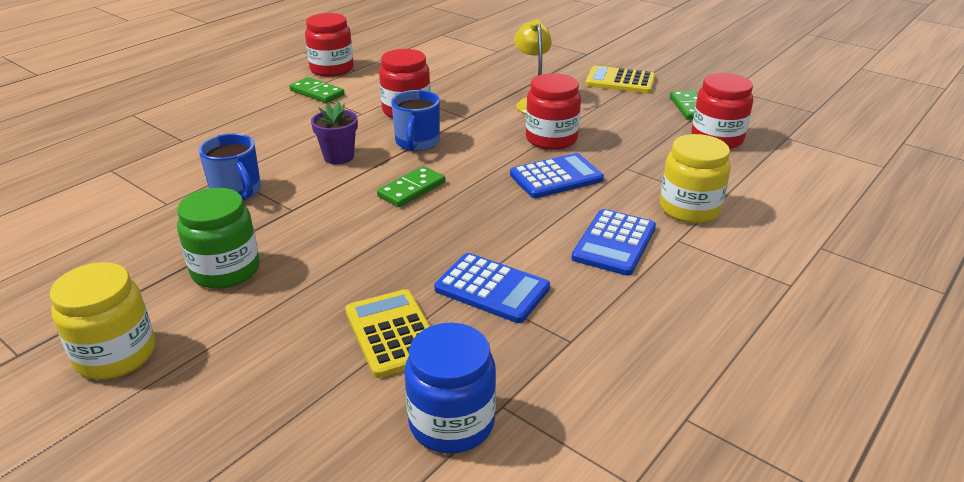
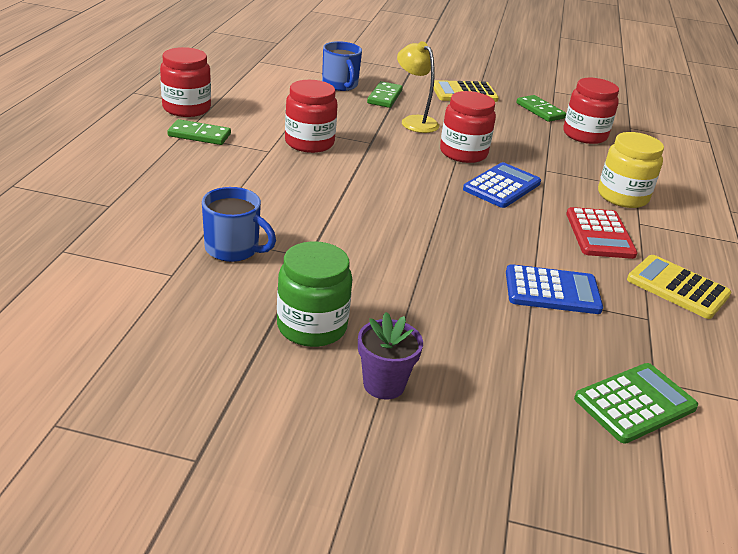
camera: 30 degrees left, 0 degrees up
yellow jar [50,262,155,379] -> none
purple flower pot [311,101,358,164] -> purple flower pot moved to [358,312,423,400]
yellow calculator [345,289,430,378] -> yellow calculator moved to [627,255,731,319]
green domino [377,166,445,207] -> green domino moved to [367,81,403,108]
blue mug [391,90,440,151] -> blue mug moved to [322,41,362,91]
blue jar [404,323,496,453] -> green calculator [574,363,698,444]
blue calculator [571,209,656,276] -> red calculator [566,207,638,259]

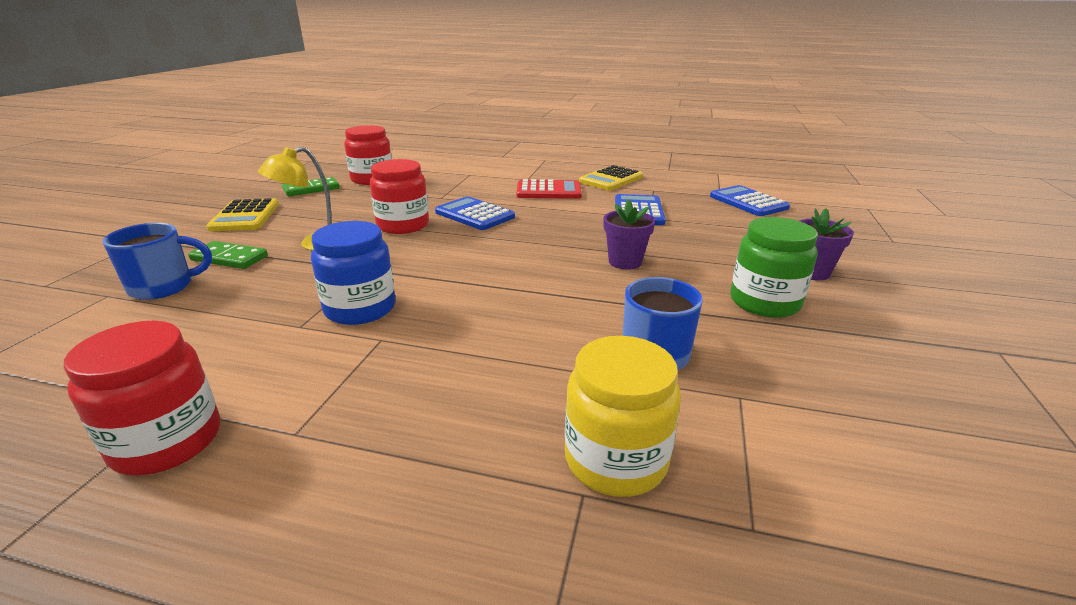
camera: 85 degrees left, 5 degrees down
green domino [167,119,231,145] -> none
red jar [285,80,338,153] -> blue jar [311,221,396,325]
green calculator [574,363,698,444] -> blue calculator [710,185,790,216]
yellow jar [598,132,664,208] -> yellow jar moved to [565,336,681,497]
none -> purple flower pot [604,199,655,270]

